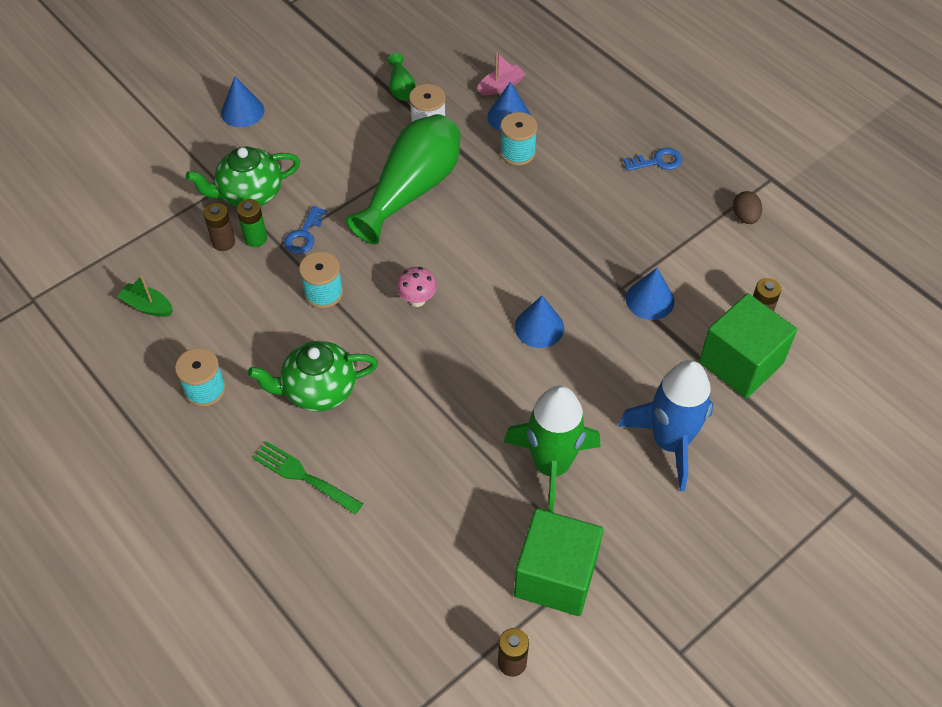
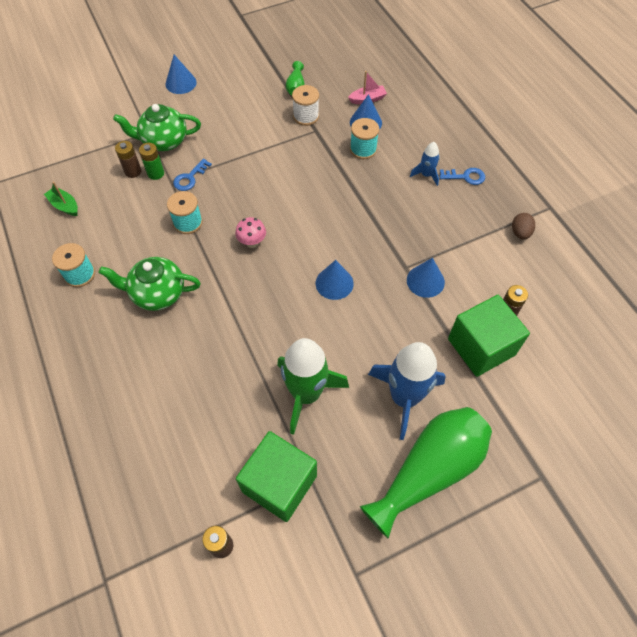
camera: 15 degrees right, 5 degrees up
green fork [253,441,363,514] -> none
green vase [346,114,461,245] -> green vase moved to [360,407,492,539]
none -> blue rocket [410,142,440,186]

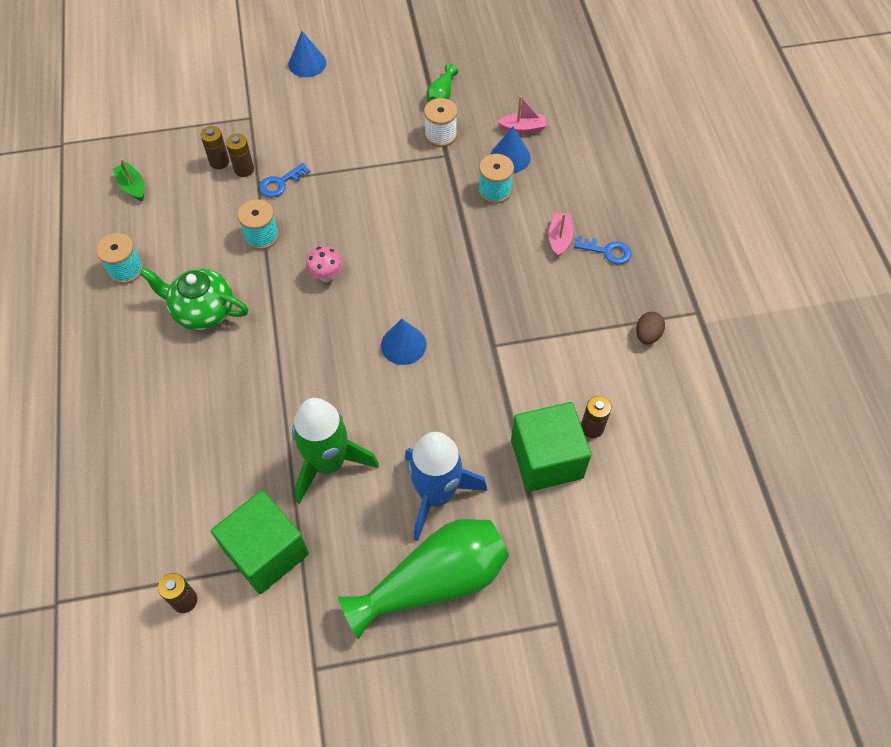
camera: 15 degrees right, 0 degrees up
green teapot [113,104,201,151] -> none
green battery [139,143,164,180] -> brown battery [226,134,254,177]
blue cone [407,258,445,298] -> none
blue rocket [410,142,440,186] -> pink boat [548,212,573,258]

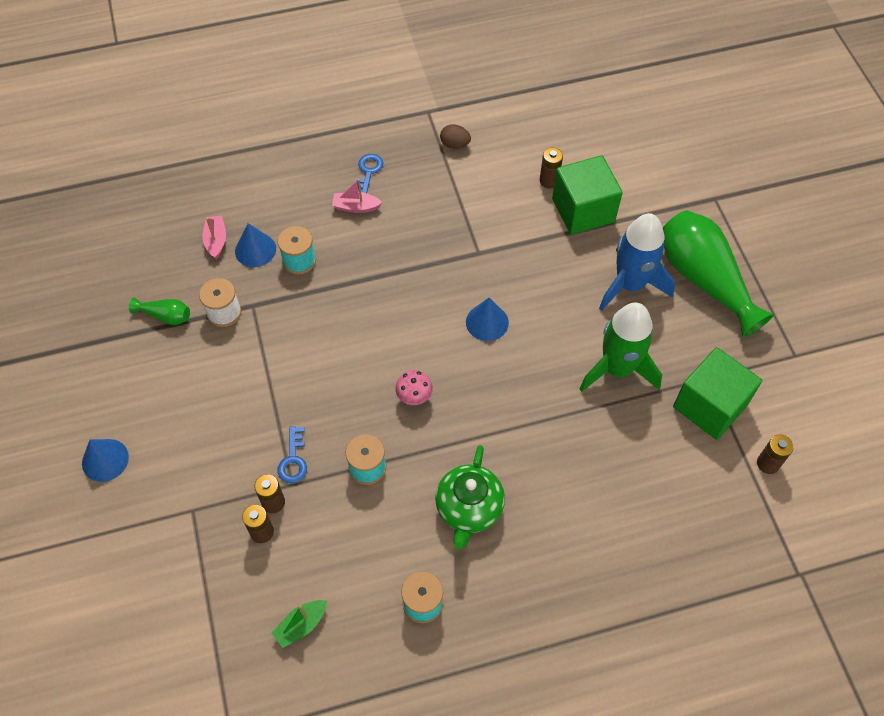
camera: 95 degrees left, 0 degrees up
blue key [259,163,310,197] -> blue key turned 45 degrees clockwise [277,426,307,483]

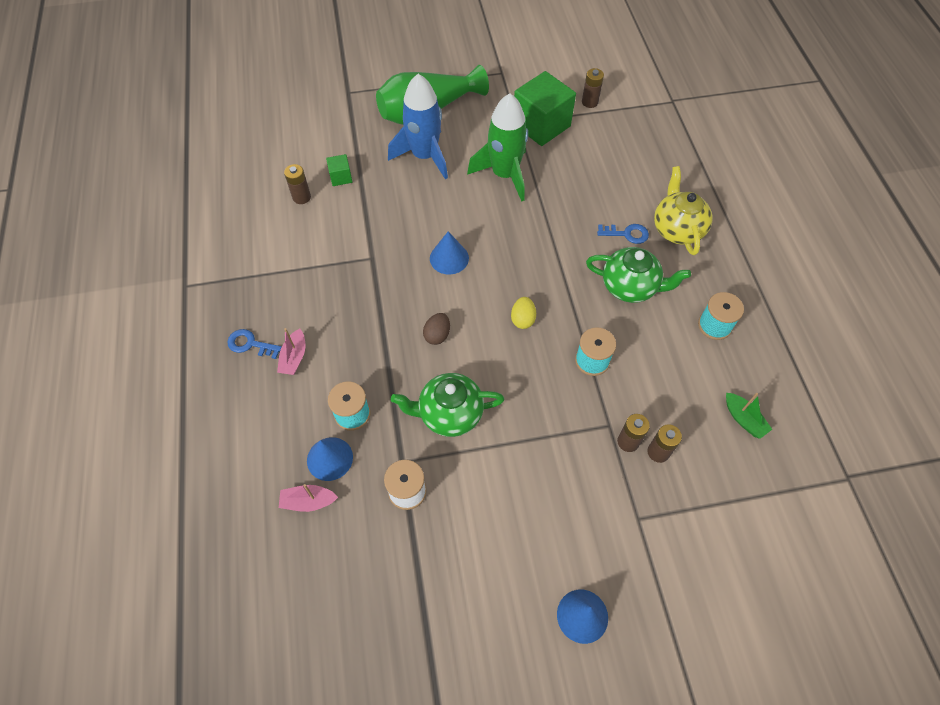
camera: 85 degrees left, 0 degrees up
green vase [129,298,190,325] -> none
blue key [277,426,307,483] -> blue key moved to [597,224,649,244]
pink mushroom [395,370,433,405] -> yellow egg [511,297,536,329]
brown egg [440,124,471,149] -> brown egg moved to [423,313,450,345]
green cube [552,155,623,235] -> green cube [326,154,353,186], size x0.45
none -> green teapot [391,373,505,437]
none -> yellow teapot [654,166,713,255]

